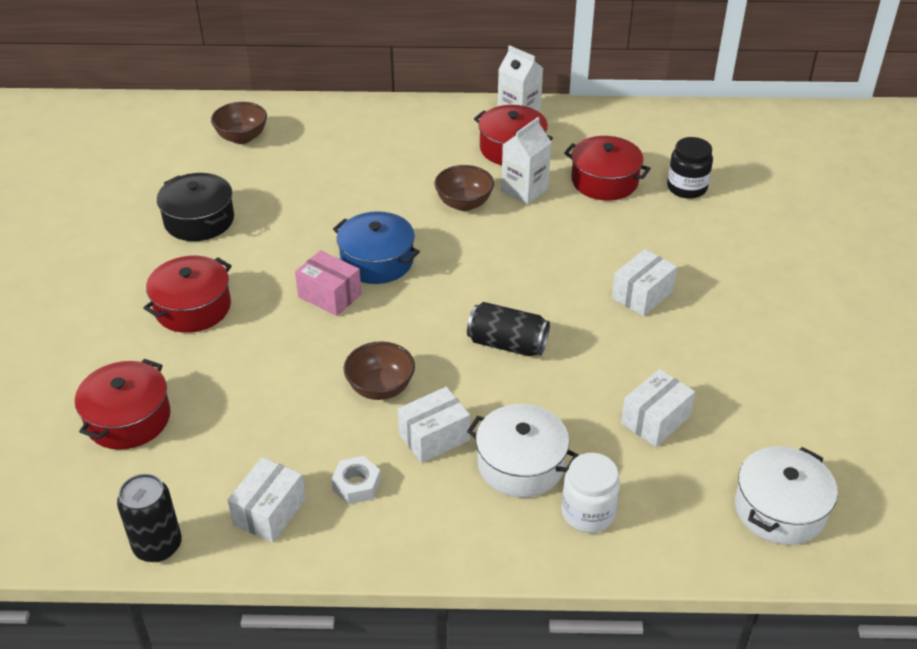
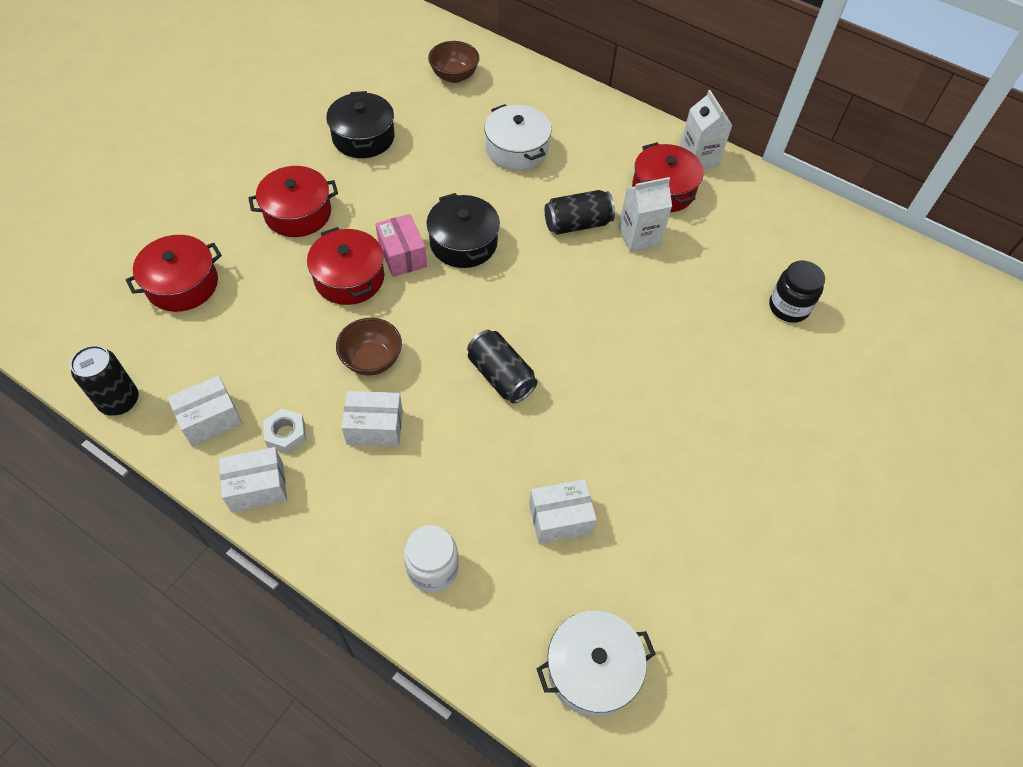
camera: 30 degrees right, 15 degrees up
blue pot [333,211,420,284] -> black pot [426,193,500,268]
brown bowl [434,165,494,211] -> black can [545,190,615,235]
white pot [467,404,579,497] -> white pot moved to [484,104,552,171]
red pot [564,136,651,200] -> red pot moved to [307,227,384,305]
white box [612,249,677,316] -> white box moved to [219,447,287,513]

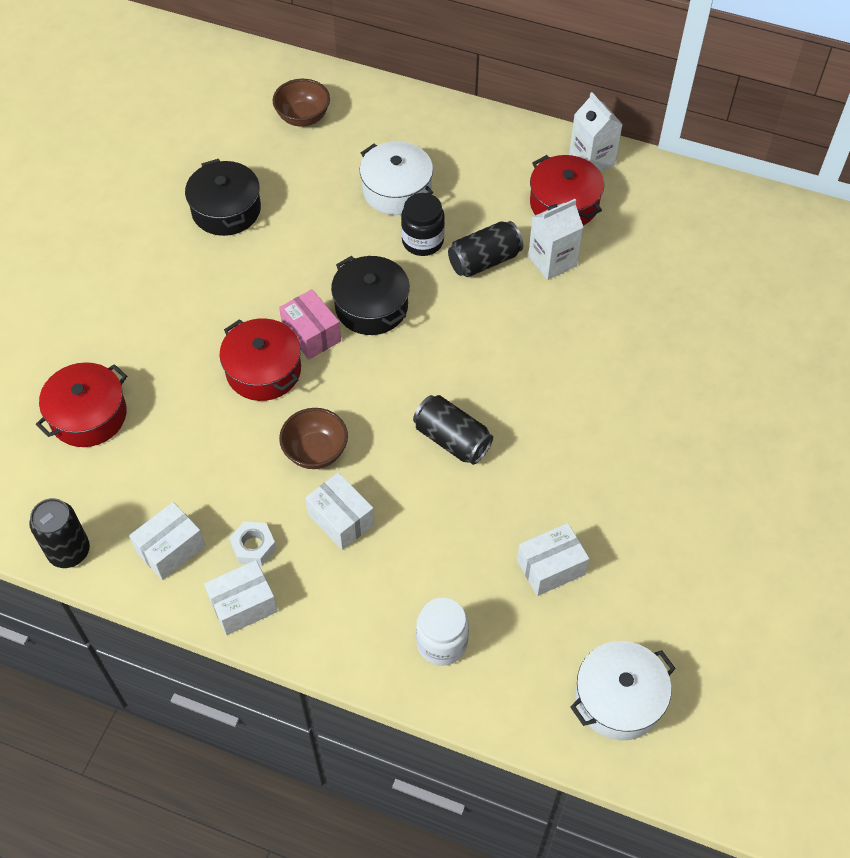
camera: 10 degrees left, 0 degrees up
red pot [248,166,338,237] -> none
white box [341,391,403,447] -> white box turned 60 degrees clockwise [305,472,375,550]
black jar [769,261,825,323] -> black jar moved to [401,193,445,256]

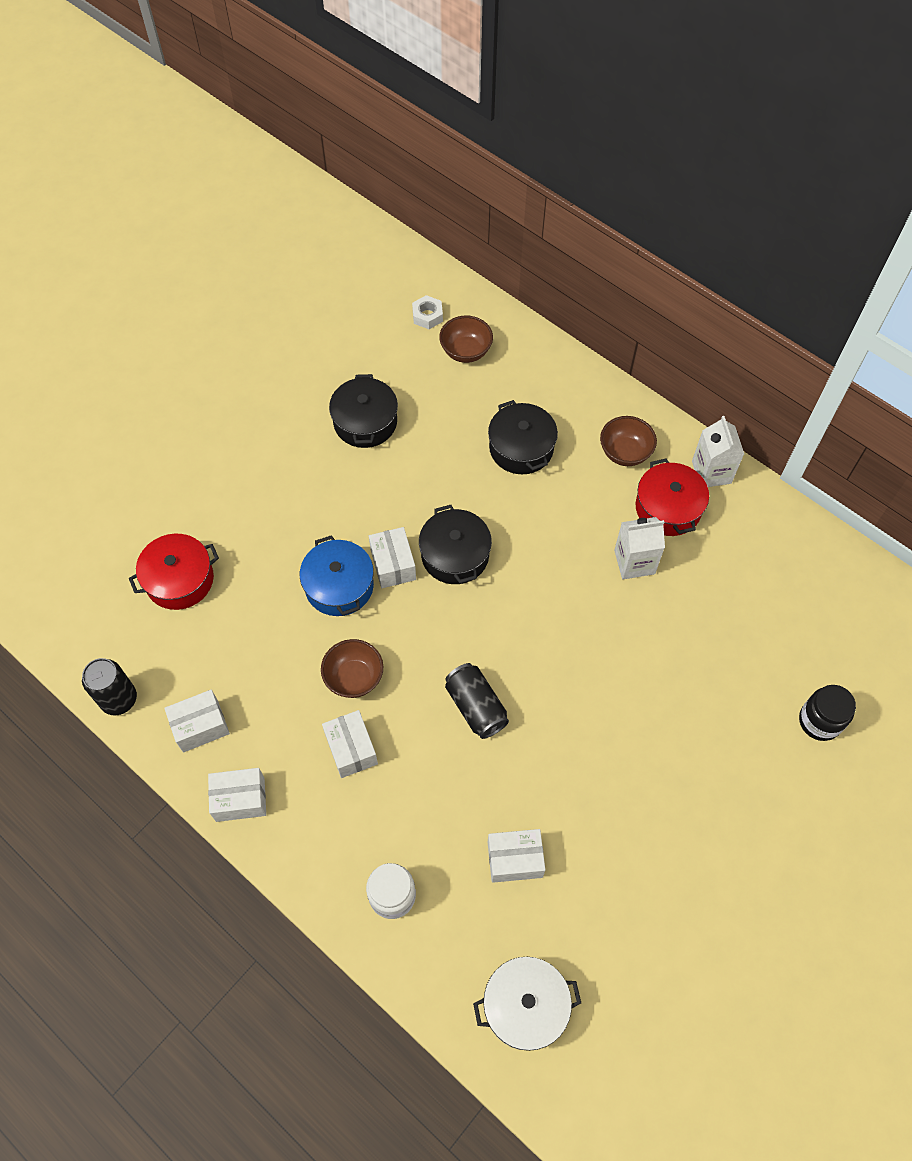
camera: 20 degrees right, 5 degrees up
red pot [220,318,301,401] -> blue pot [300,535,374,616]
white nut [229,521,276,566] -> white nut moved to [412,295,443,329]
pink box [279,289,341,360] -> white box [369,527,416,588]
white pot [360,141,433,215] -> black pot [488,400,558,474]
black jar [401,193,445,256] -> black jar moved to [799,685,856,741]
black can [448,221,523,277] -> none
none -> brown bowl [600,416,657,466]

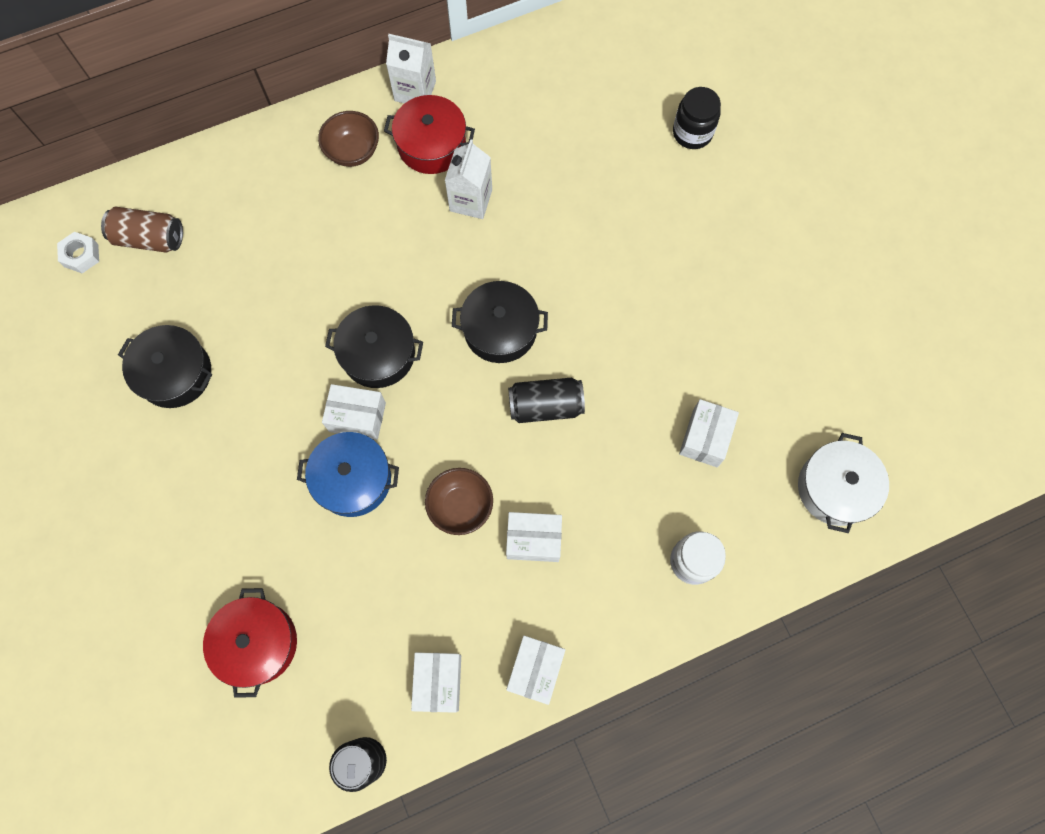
camera: 65 degrees left, 10 degrees up
brown bowl [439,316,493,363] -> brown can [101,207,183,253]
black pot [488,400,558,474] -> black pot moved to [452,281,548,363]

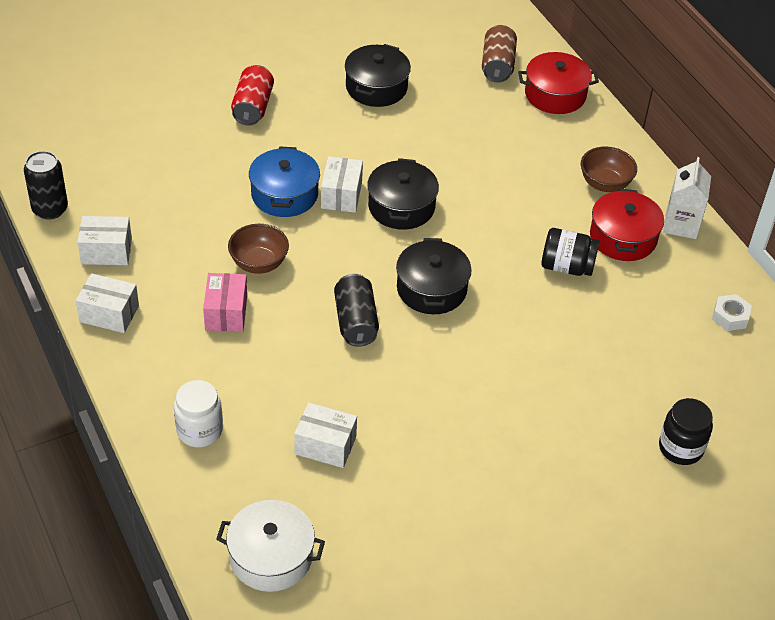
camera: 85 degrees right, 25 degrees down
white nut [57,232,99,273] -> white nut moved to [712,294,752,331]
red pot [203,588,297,698] -> red pot moved to [518,52,599,114]
white carton [445,139,492,219] -> black jar [542,228,600,276]
white box [506,512,562,562] -> pink box [203,273,247,332]
none -> red can [231,65,274,126]

